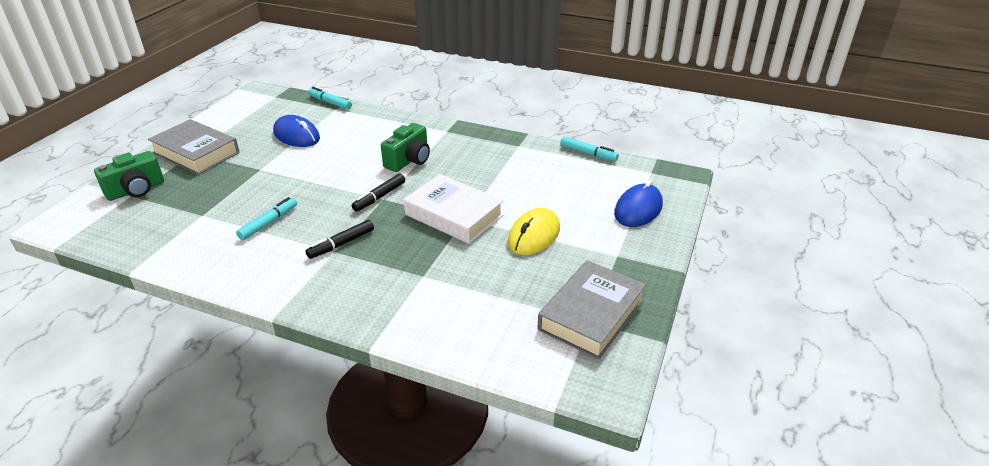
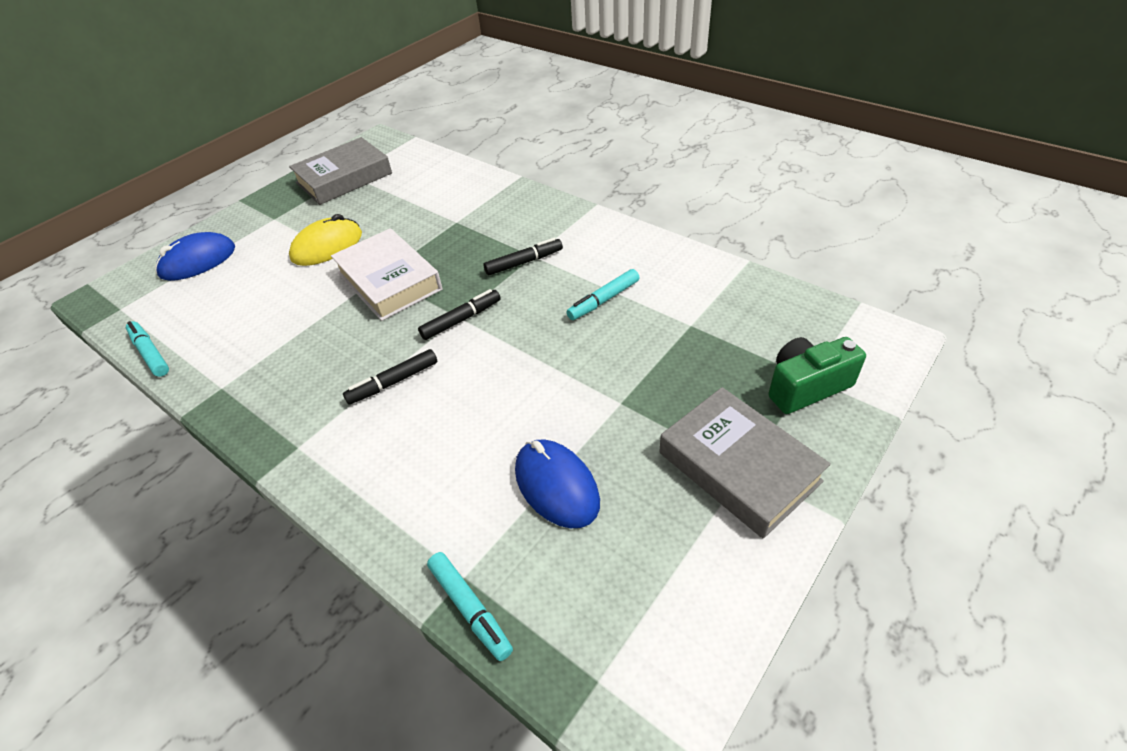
camera: 160 degrees left, 10 degrees up
green camera [381,123,430,172] -> black marker [343,349,437,405]

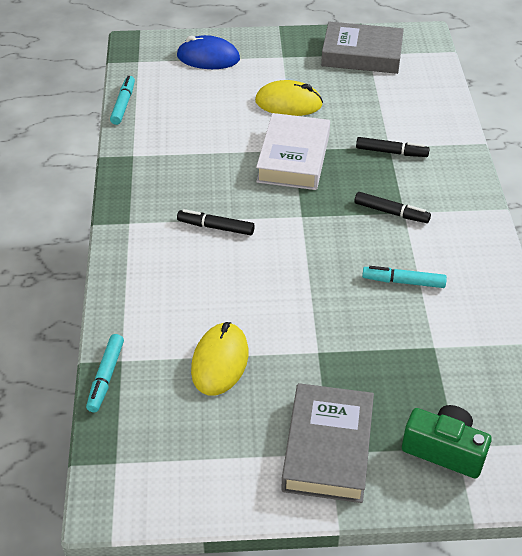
camera: 45 degrees right, 0 degrees up
black marker [418,289,501,340] -> black marker moved to [356,137,430,157]
blue mouse [515,439,600,528] -> yellow mouse [191,322,248,396]

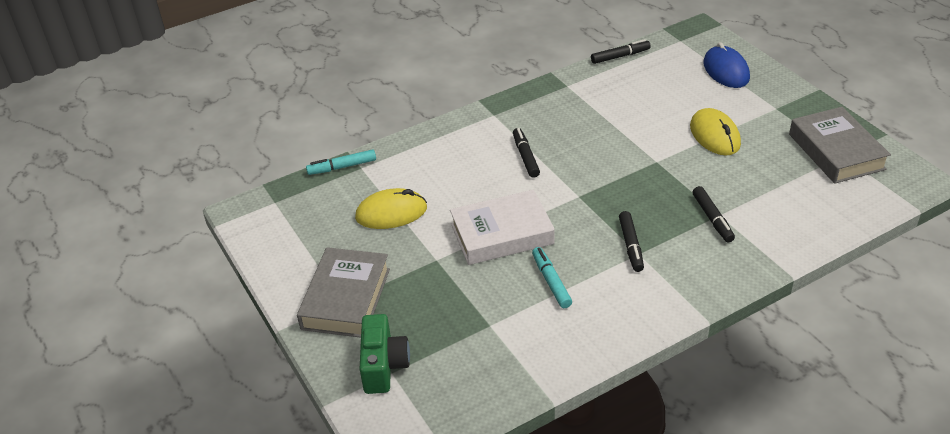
camera: 65 degrees right, 5 degrees down
turquoise marker [110,76,135,125] -> black marker [591,39,651,64]
white book [256,113,330,190] -> white book moved to [450,190,555,265]
grey book [282,383,374,503] -> grey book turned 60 degrees counterclockwise [297,247,390,338]

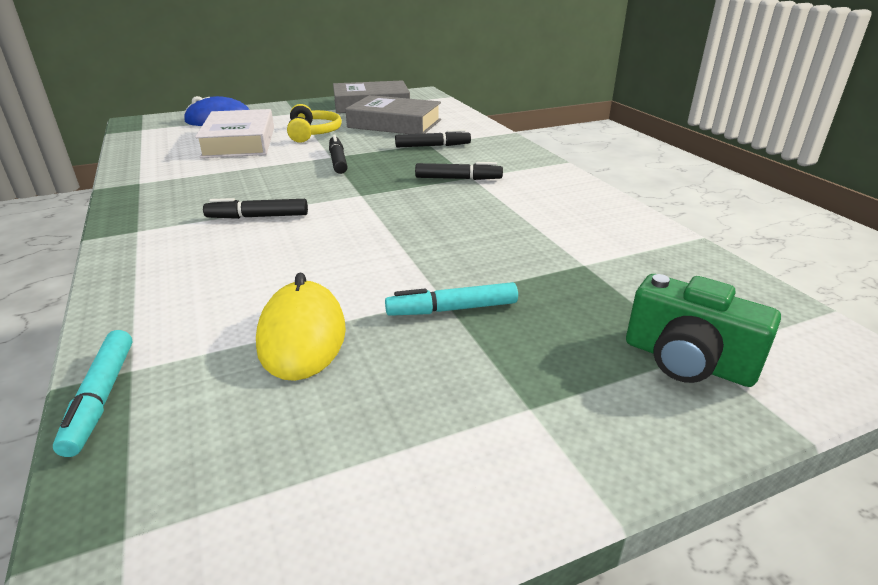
camera: 85 degrees left, 10 degrees down
grey book [297,247,390,338] -> grey book moved to [345,95,441,134]
green camera [360,314,410,394] -> green camera turned 150 degrees counterclockwise [626,274,781,387]
white book [450,190,555,265] -> white book moved to [195,109,274,158]
turquoise marker [532,247,572,308] -> turquoise marker moved to [385,282,518,316]
black marker [591,39,651,64] -> black marker moved to [329,135,348,174]
yellow mouse [690,108,741,156] -> yellow headphones [287,104,342,143]

